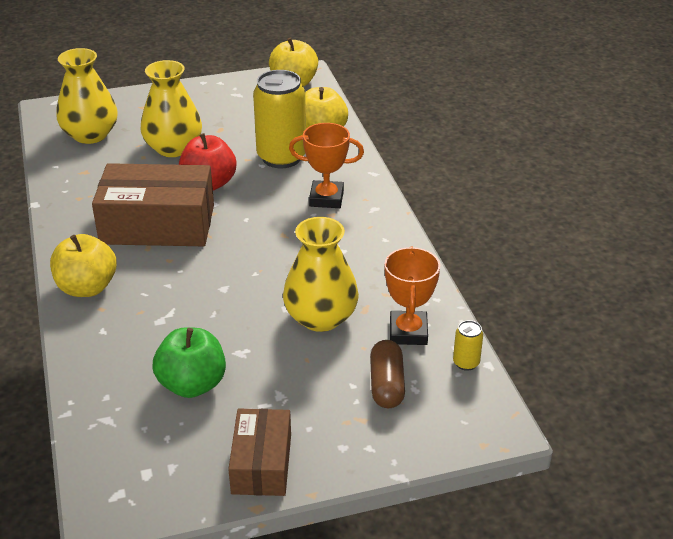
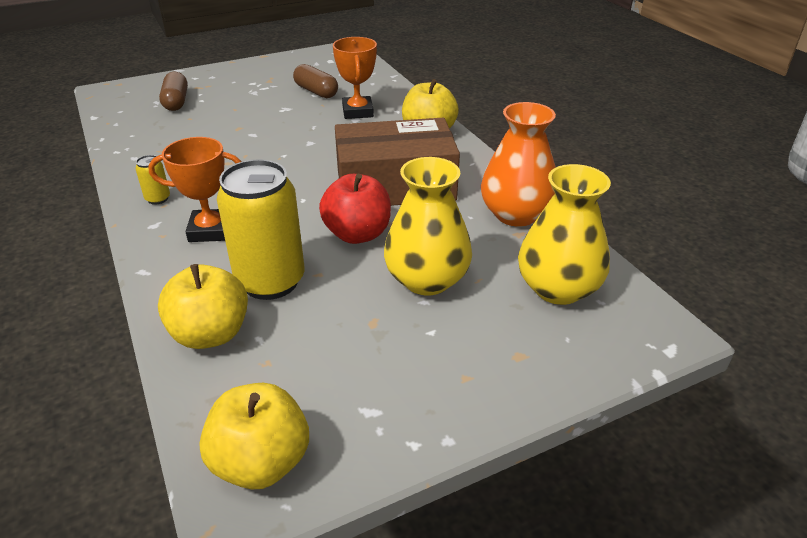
camera: 170 degrees right, 0 degrees up
green apple [152,327,226,398] -> brown capsule [293,64,338,98]
brown box [228,409,291,496] -> none
yellow vase [283,217,359,332] -> none
orange trophy [385,247,440,345] -> orange trophy moved to [333,37,377,119]
yellow can [453,320,483,371] -> yellow can moved to [135,155,170,205]
none -> orange vase [481,102,556,227]

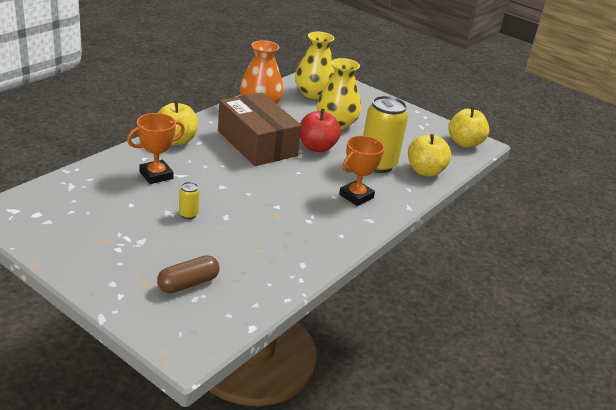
camera: 120 degrees left, 5 degrees down
yellow can [135,155,170,205] -> yellow can moved to [179,182,199,219]
orange trophy [148,137,242,242] -> orange trophy turned 75 degrees clockwise [339,136,385,206]
brown capsule [293,64,338,98] -> none

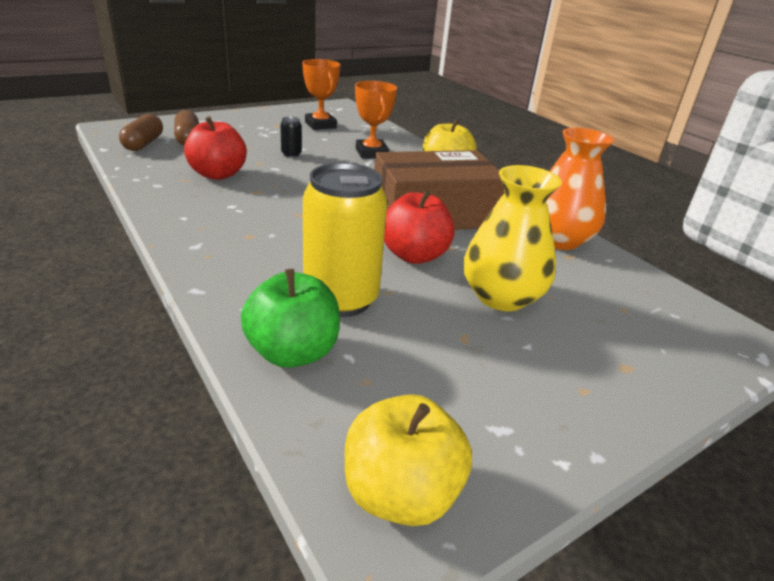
camera: 110 degrees right, 0 degrees up
yellow can [179,182,199,219] -> black can [280,117,302,158]
yellow vase [295,32,335,99] -> none
orange trophy [339,136,385,206] -> orange trophy moved to [302,59,340,130]
yellow apple [408,134,451,177] -> green apple [241,269,340,368]
none -> brown capsule [119,114,163,151]
none -> red apple [184,116,247,180]

